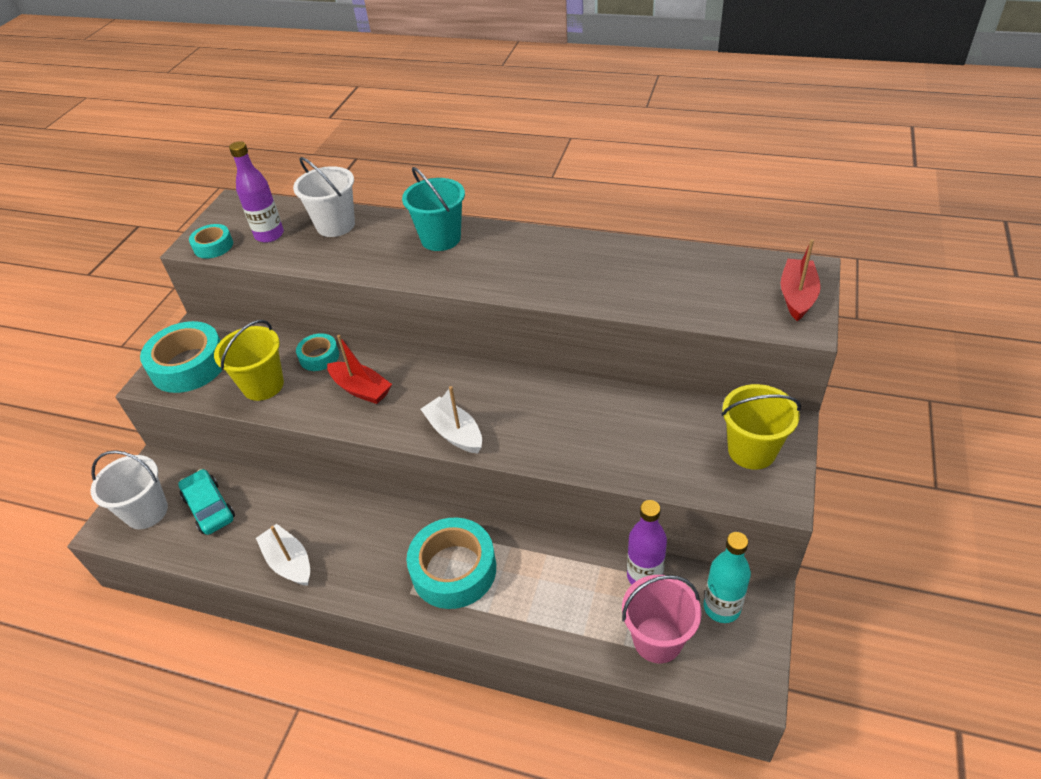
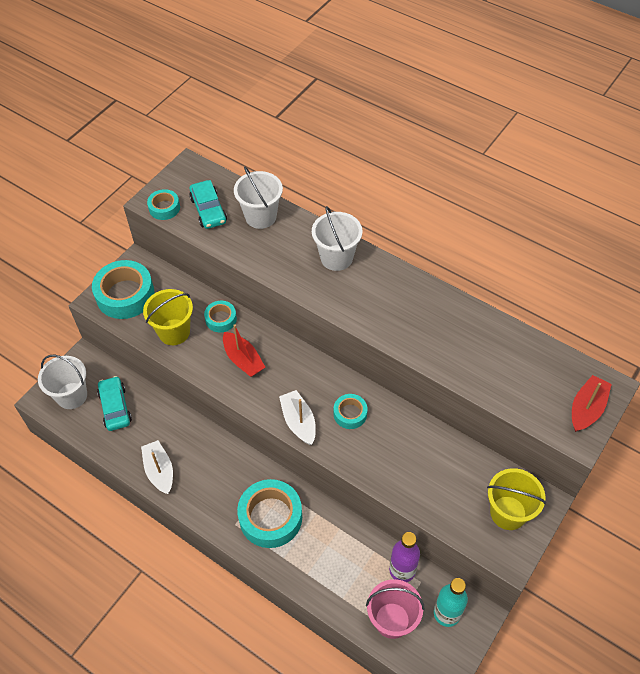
camera: 15 degrees right, 10 degrees up
purple bottle [229,141,284,243] -> turquoise car [189,180,227,229]
turquoise bucket [402,167,465,251] -> white bucket [312,206,362,271]
none -> turquoise tape [334,394,368,429]

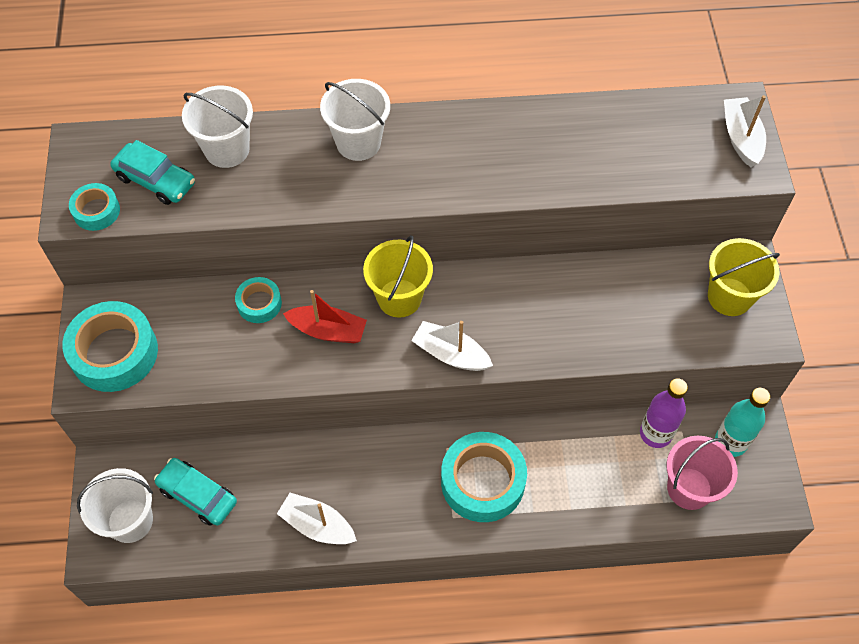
camera: 40 degrees left, 5 degrees up
yellow bucket [143,289,193,345] -> yellow bucket moved to [363,235,433,318]
turquoise tape [334,394,368,429] -> none
red boat [572,375,612,432] -> white boat [724,95,766,167]

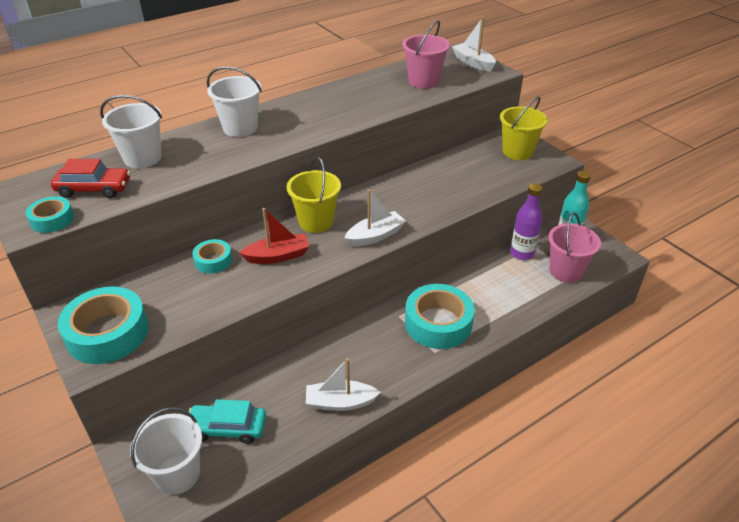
camera: 30 degrees left, 20 degrees down
turquoise car [110,140,195,205] -> red car [51,159,130,198]
white boat [411,321,493,371] -> white boat turned 150 degrees clockwise [345,190,406,247]
none -> pink bucket [402,20,450,89]

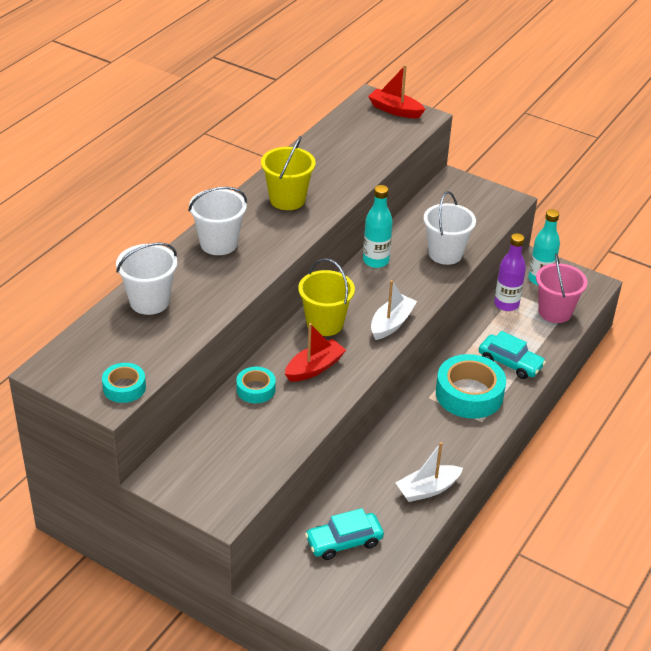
camera: 25 degrees left, 0 degrees up
red car [51,159,130,198] -> none
turquoise tape [58,286,149,364] -> none
white bucket [130,407,202,495] -> white bucket moved to [423,191,476,265]
pink bucket [402,20,450,89] -> none
white boat [452,17,496,72] -> red boat [368,65,426,118]
yellow bucket [500,97,548,160] -> yellow bucket moved to [261,136,316,210]
none -> turquoise bottle [363,185,393,268]
none -> turquoise car [479,331,546,379]

